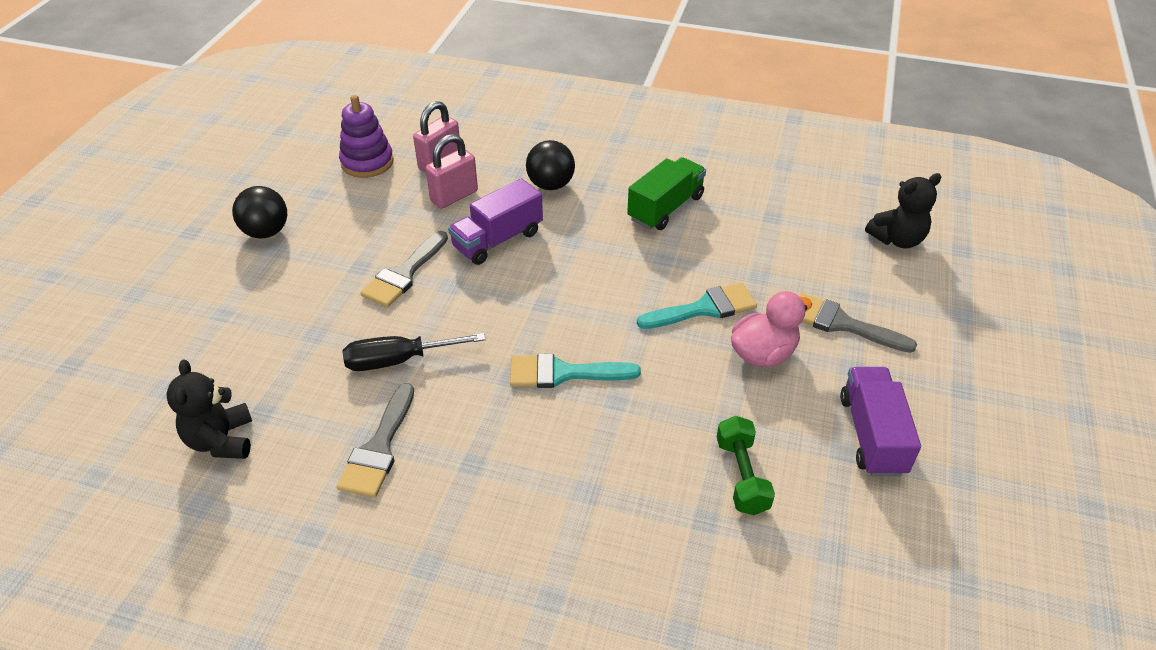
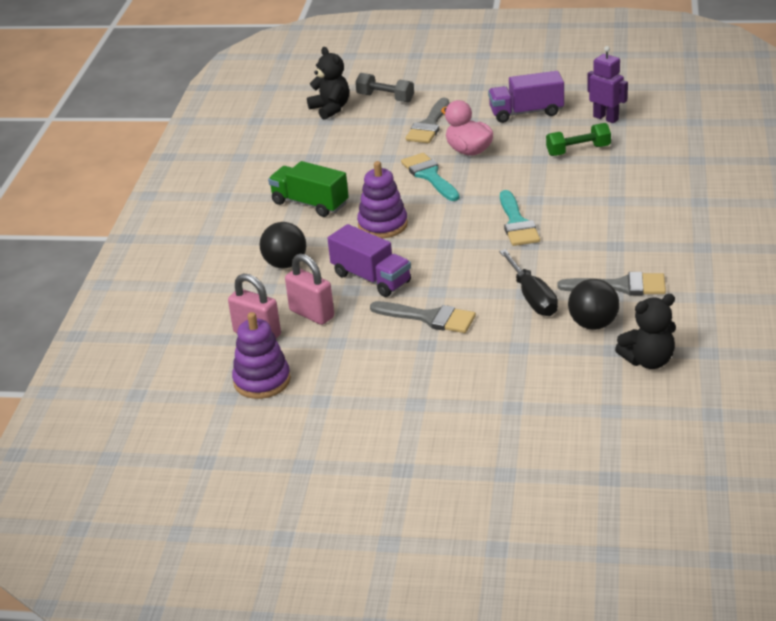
camera: 95 degrees left, 10 degrees down
black ball [232,186,287,239] -> black ball moved to [568,279,620,330]
none -> grey dumbbell [355,73,414,103]
none -> purple stacking toy [357,161,408,238]
none -> purple robot [587,46,628,123]

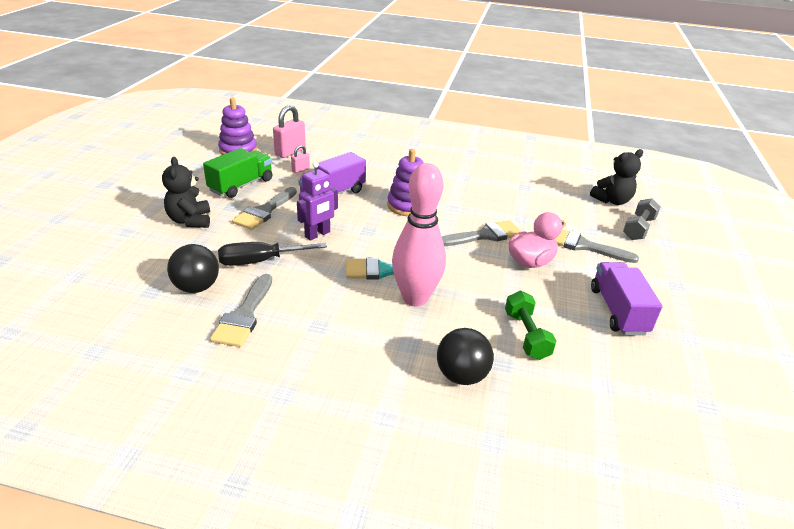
camera: 90 degrees right, 0 degrees up
black ball [260,222,306,269] -> black ball moved to [437,328,494,385]
green truck [268,161,349,217] -> green truck moved to [203,148,272,198]
pink padlock [285,254,334,325] -> pink padlock [291,145,310,173], size x0.53
turquoise brush [401,153,460,201] -> grey brush [442,220,521,246]
purple robot [587,46,628,123] -> purple robot moved to [297,161,338,241]
black teddy bear [615,294,676,369] -> black teddy bear moved to [162,157,210,228]
none -> pink bowling pin [392,163,446,307]

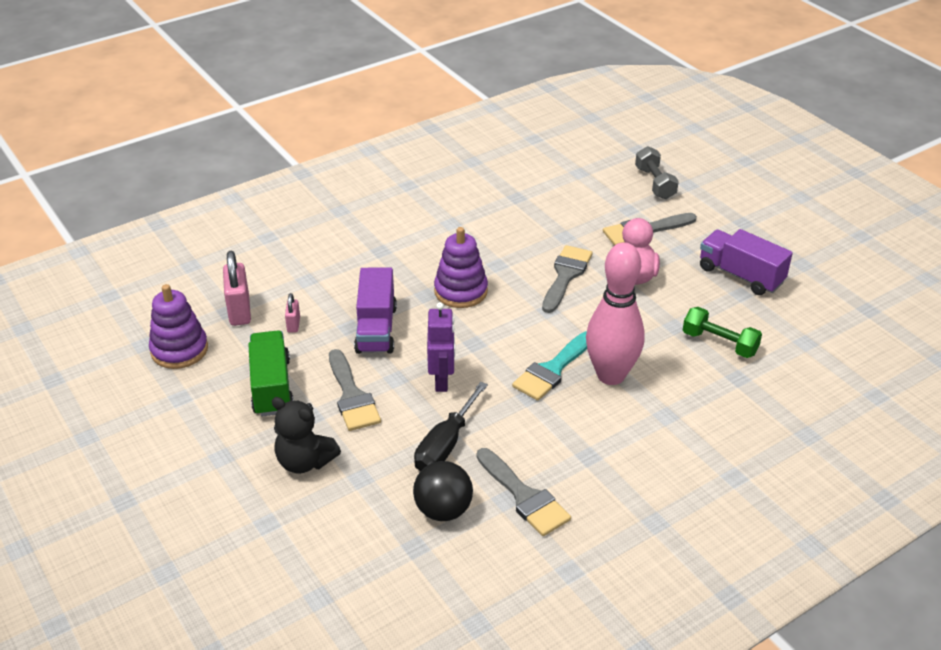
camera: 45 degrees left, 5 degrees up
black ball [437,328,494,385] -> none
black teddy bear [590,149,643,205] -> none

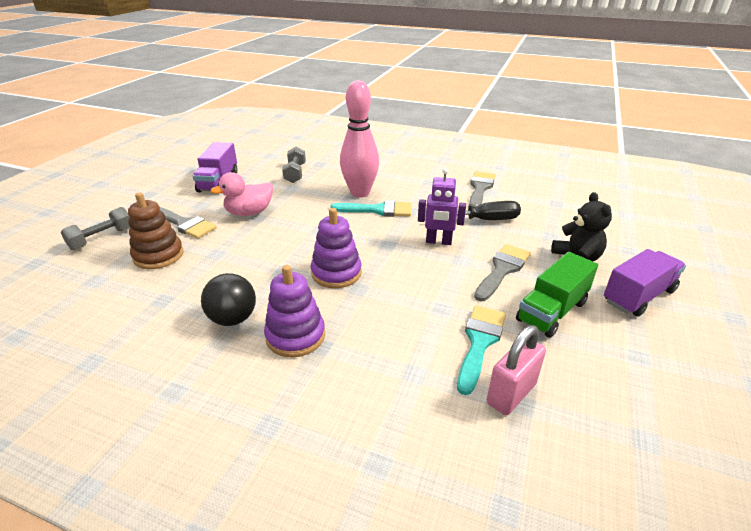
camera: 125 degrees left, 5 degrees down
purple stacking toy [149,284,208,369] -> purple stacking toy moved to [264,265,325,357]
pink padlock [285,293,300,333] -> turquoise brush [457,306,506,395]
purple truck [354,268,397,354] -> purple truck moved to [604,249,686,317]
black ball [413,461,473,521] -> black ball moved to [201,273,256,326]
purple robot [427,302,455,392] -> purple robot turned 135 degrees counterclockwise [418,168,466,245]
grey brush [542,245,593,313] -> none
green dumbbell [683,307,762,358] -> grey dumbbell [282,147,306,183]
none -> brown stacking toy [128,192,183,269]

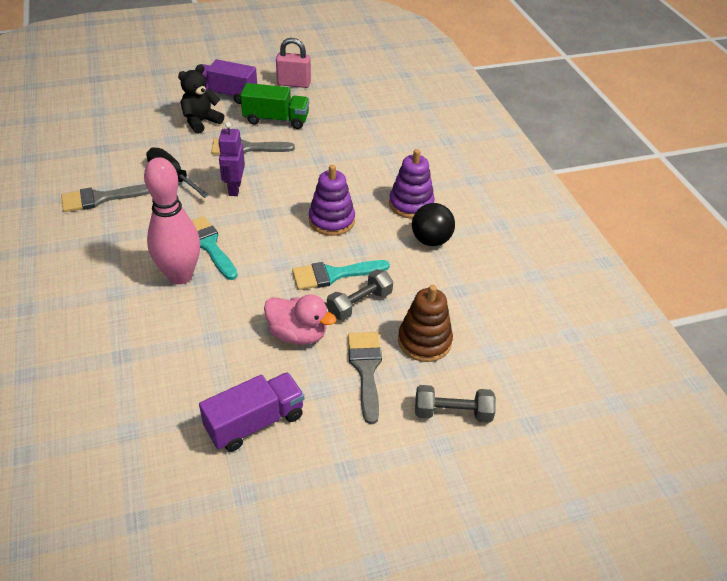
camera: 130 degrees left, 10 degrees up
grey dumbbell [282,147,306,183] -> grey dumbbell moved to [327,269,393,321]
purple robot [418,168,466,245] -> purple robot turned 150 degrees counterclockwise [218,122,245,196]
turquoise brush [457,306,506,395] -> turquoise brush moved to [292,260,390,290]
pink padlock [487,325,546,415] -> pink padlock moved to [276,38,311,88]

